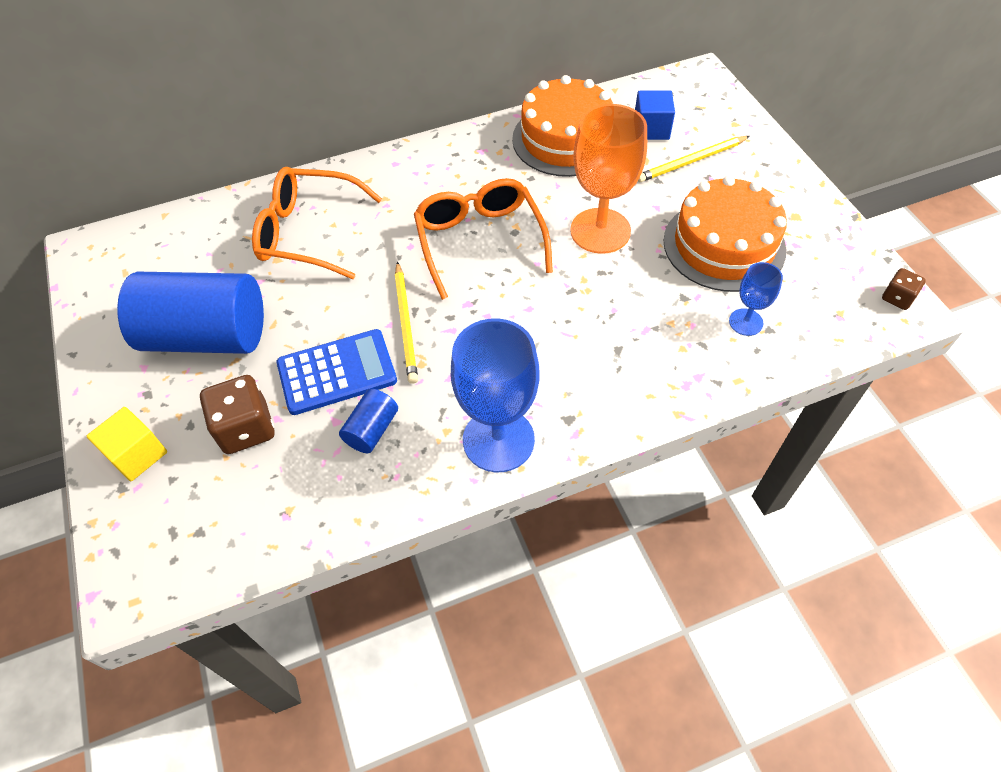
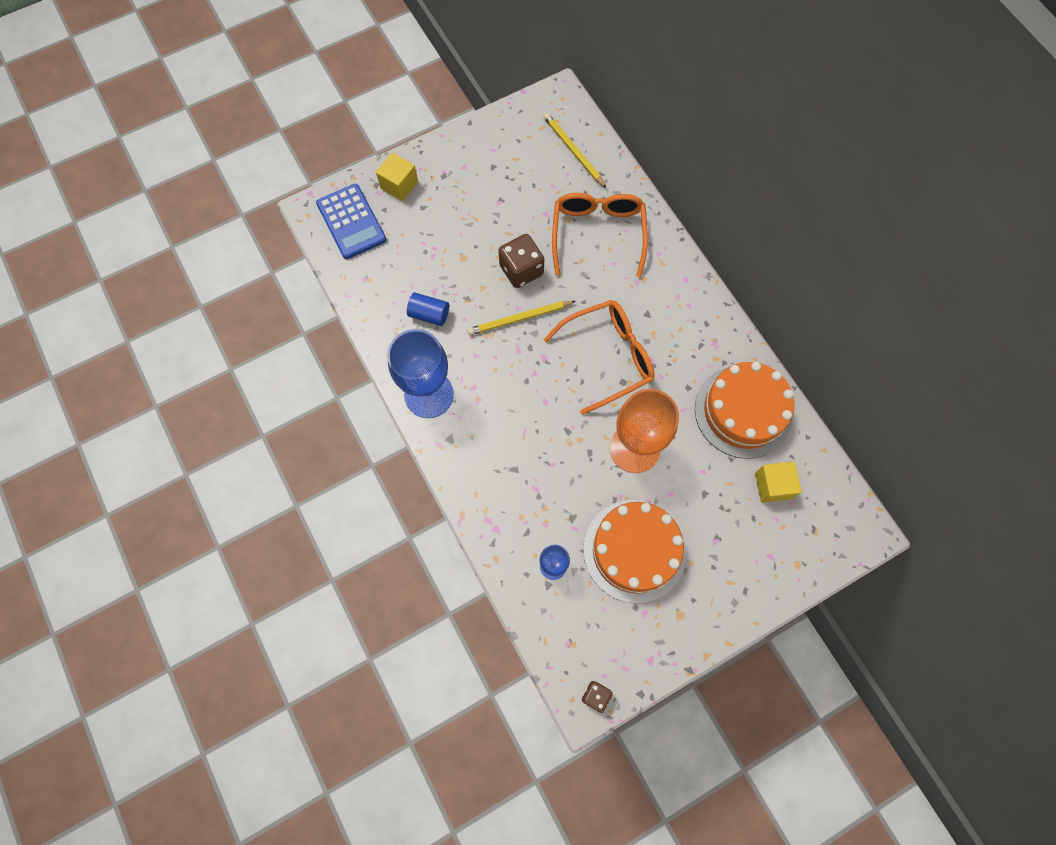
camera: 80 degrees right, 15 degrees up
blue cylinder [117,271,264,354] -> none
brown dice [200,375,274,454] -> brown dice moved to [498,234,544,288]
blue calculator [277,329,397,415] -> blue calculator moved to [316,184,387,259]
blue cube [635,90,675,140] -> yellow cube [755,462,802,503]
yellow pencil [638,136,750,182] -> yellow pencil moved to [543,113,606,188]

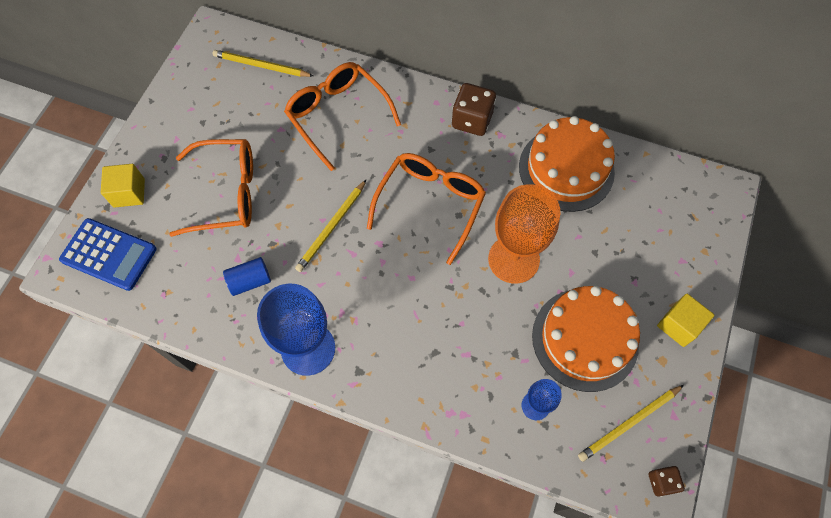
camera: 40 degrees left, 5 degrees down
brown dice [498,234,544,288] -> brown dice moved to [452,83,496,136]
yellow cube [755,462,802,503] -> yellow cube moved to [657,294,715,347]
none -> orange glasses [169,139,253,237]
none -> yellow pencil [578,385,684,462]

